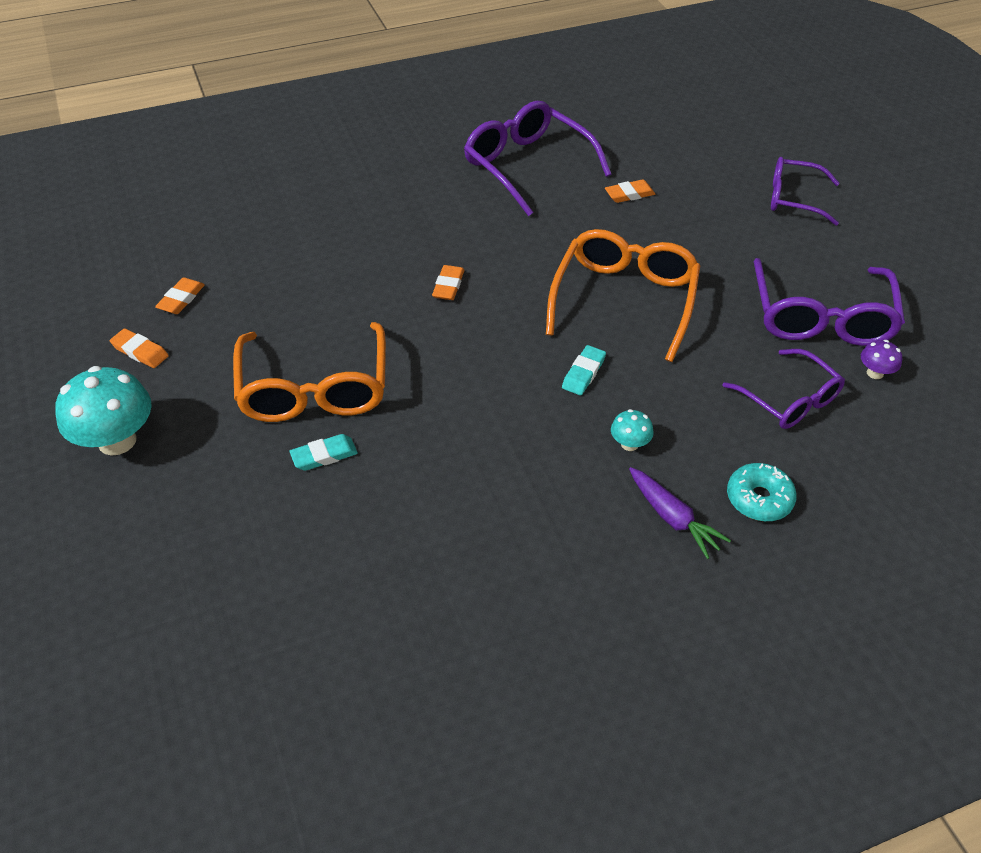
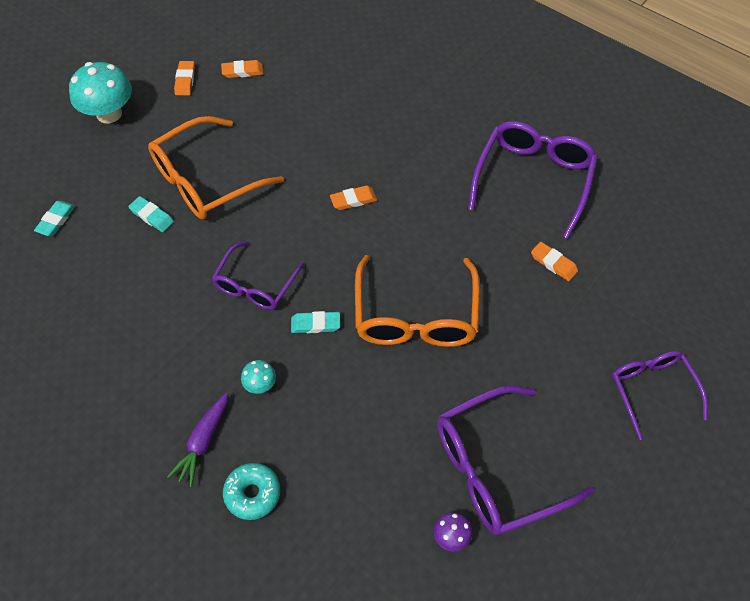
camera: 60 degrees right, 10 degrees up
orange glasses [546,229,700,362] -> orange glasses turned 105 degrees clockwise [355,255,480,347]
purple glasses [723,349,845,429] -> purple glasses moved to [212,241,305,310]
none -> turquoise eraser [34,201,75,236]

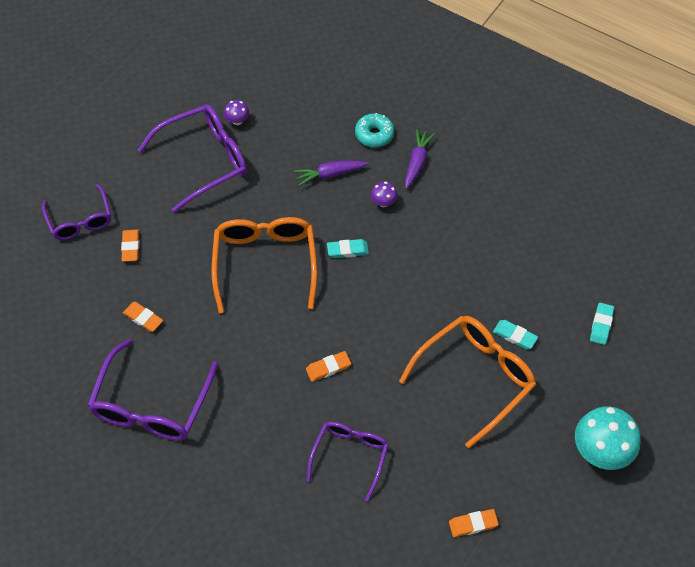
camera: 175 degrees right, 0 degrees up
orange eraser [174,61,195,95] -> orange eraser moved to [121,229,139,262]
purple glasses [212,241,305,310] -> purple glasses moved to [307,422,389,501]
turquoise mushroom [241,360,276,394] -> purple mushroom [371,182,398,207]
none -> purple carrot [294,161,368,186]

